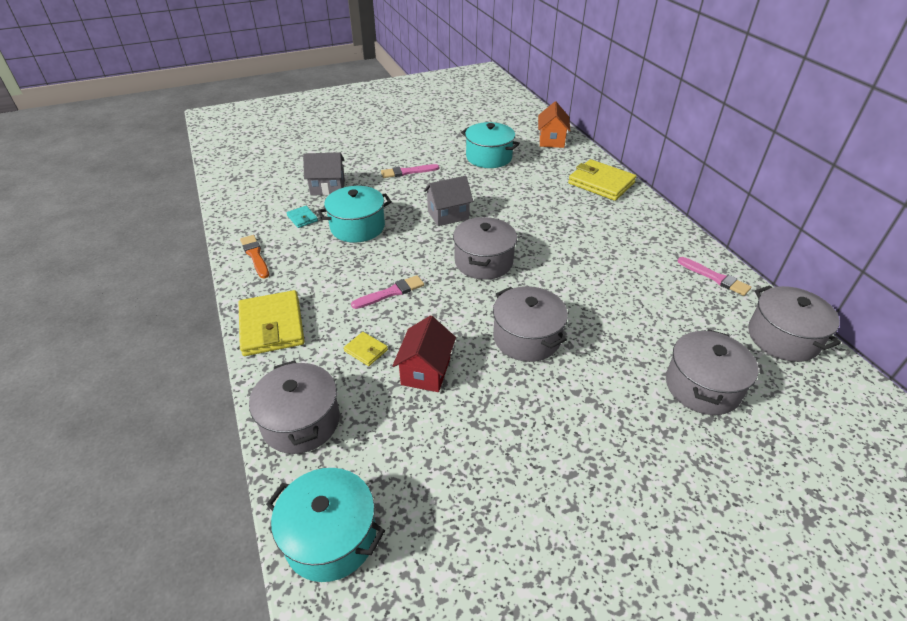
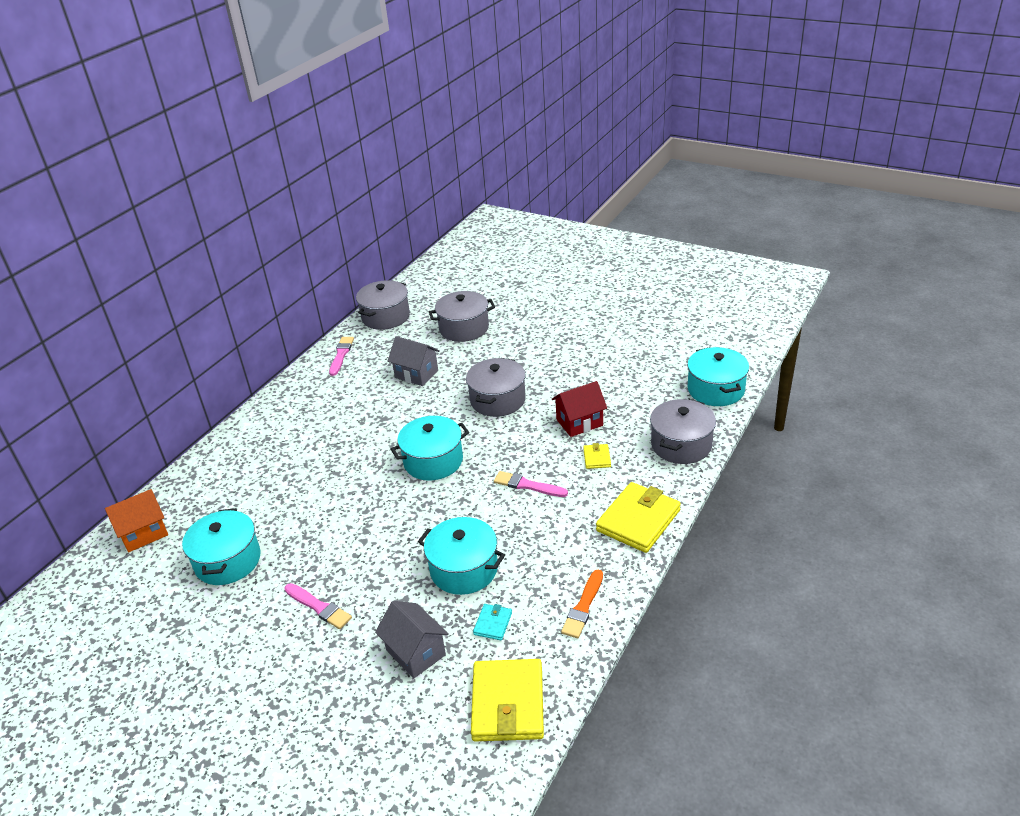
camera: 125 degrees left, 5 degrees down
grey house [424,176,473,226] -> grey house moved to [388,336,440,386]
grey pot [453,217,517,280] -> turquoise pot [391,416,469,481]
yellow wallet [568,159,637,201] -> yellow wallet moved to [471,659,544,742]

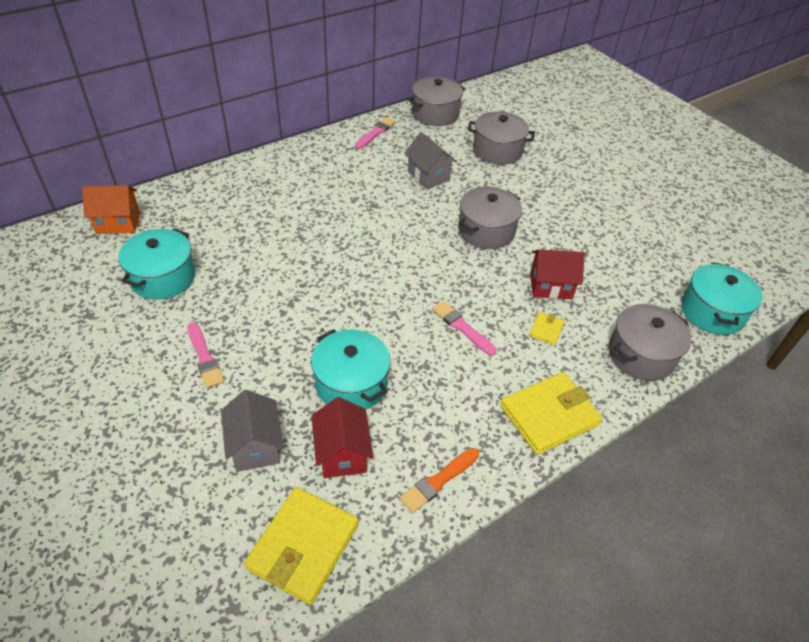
camera: 20 degrees right, 10 degrees up
turquoise pot [391,416,469,481] -> none
turquoise wallet [473,604,512,640] -> red house [311,397,373,478]

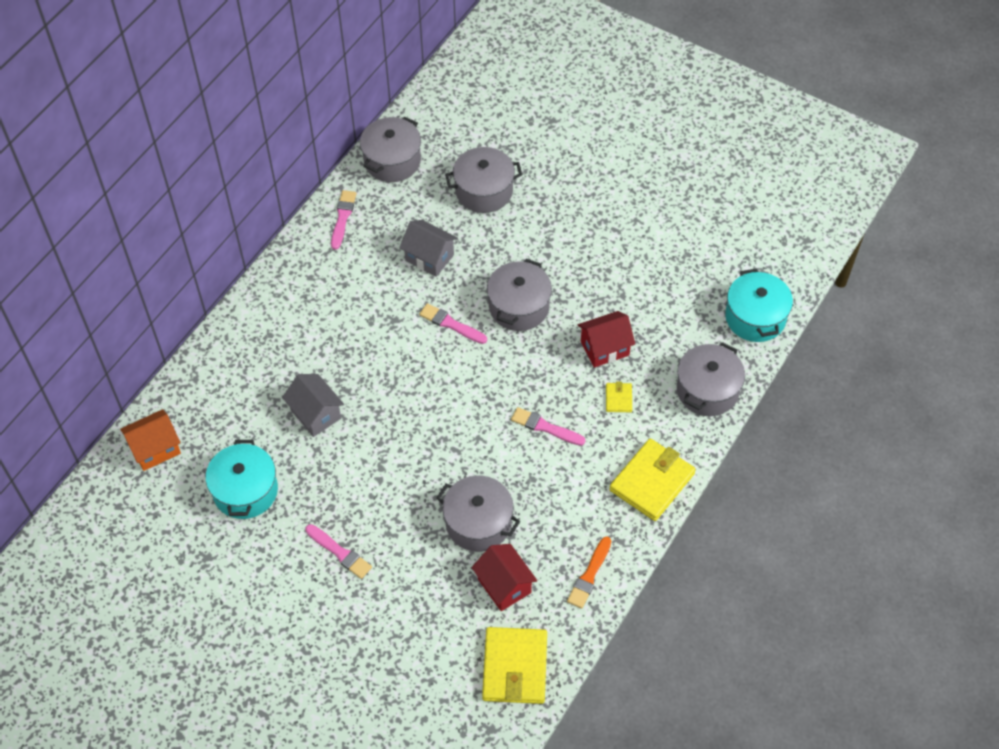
camera: 20 degrees left, 10 degrees up
grey house [221,390,284,472] -> grey house moved to [282,374,344,437]
turquoise pot [311,329,391,410] -> grey pot [436,475,520,552]
none -> pink brush [419,303,487,344]

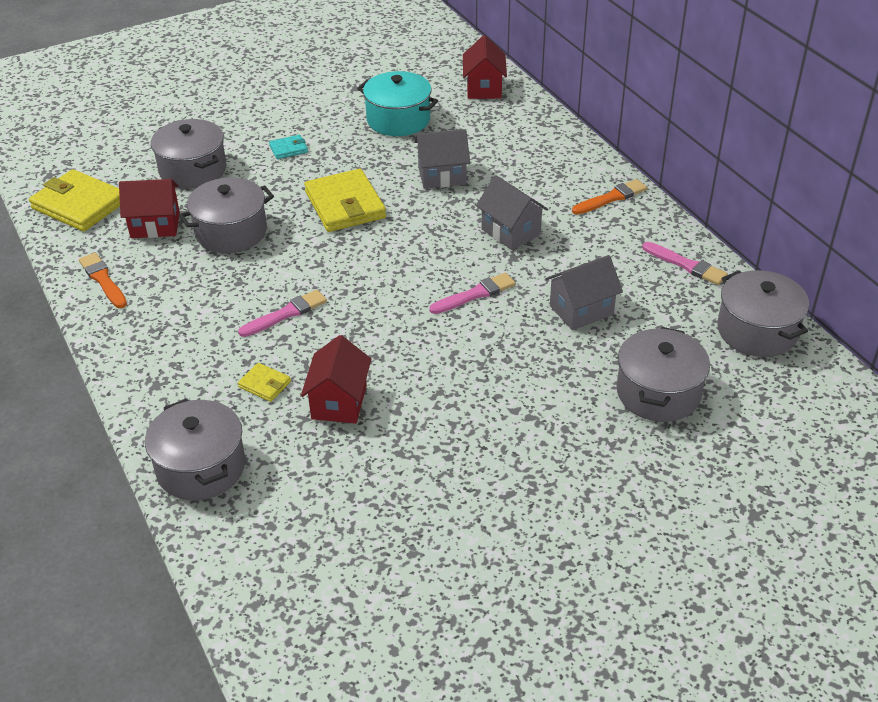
camera: 120 degrees right, 15 degrees down
orange house [120,409,181,471] -> red house [463,35,507,99]
pink brush [305,524,372,579] -> turquoise wallet [269,135,308,159]
grey pot [487,259,552,331] -> grey pot moved to [151,119,226,189]
yellow wallet [609,438,696,521] -> yellow wallet moved to [304,169,386,232]
turquoise pot [725,269,793,342] -> none
none -> grey house [476,175,548,250]
none -> orange brush [572,179,647,215]

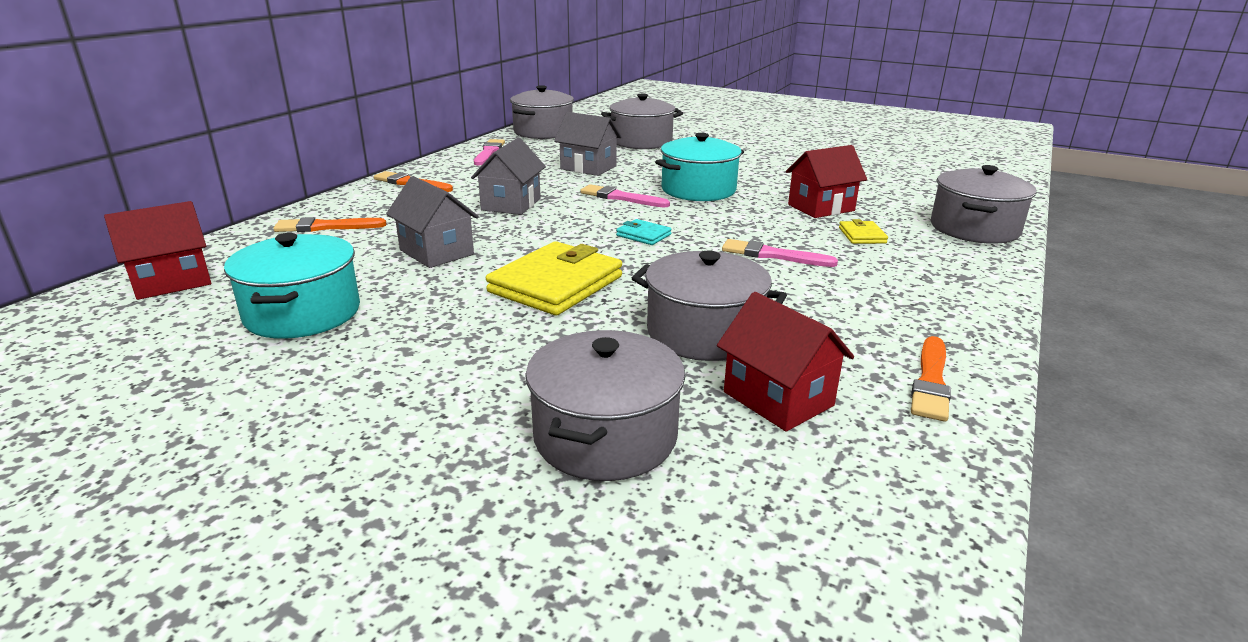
camera: 125 degrees left, 15 degrees down
yellow wallet [29,169,120,231] -> none
turquoise wallet [269,135,308,159] -> turquoise wallet moved to [616,219,672,245]
none -> orange brush [273,217,386,232]
none -> turquoise pot [655,133,744,201]

